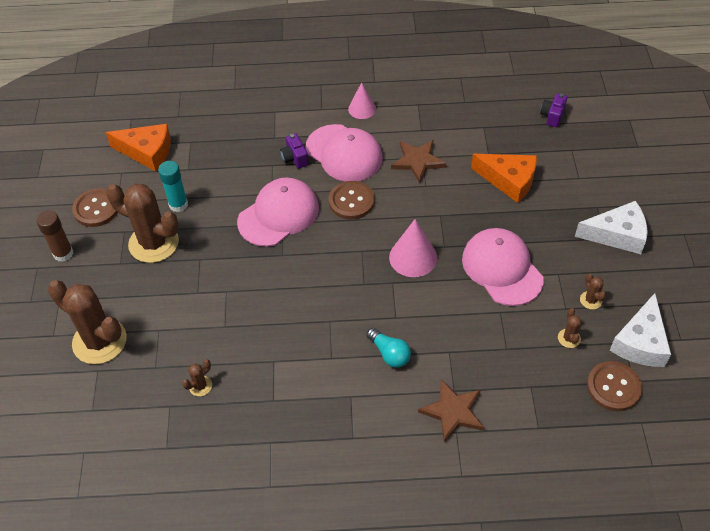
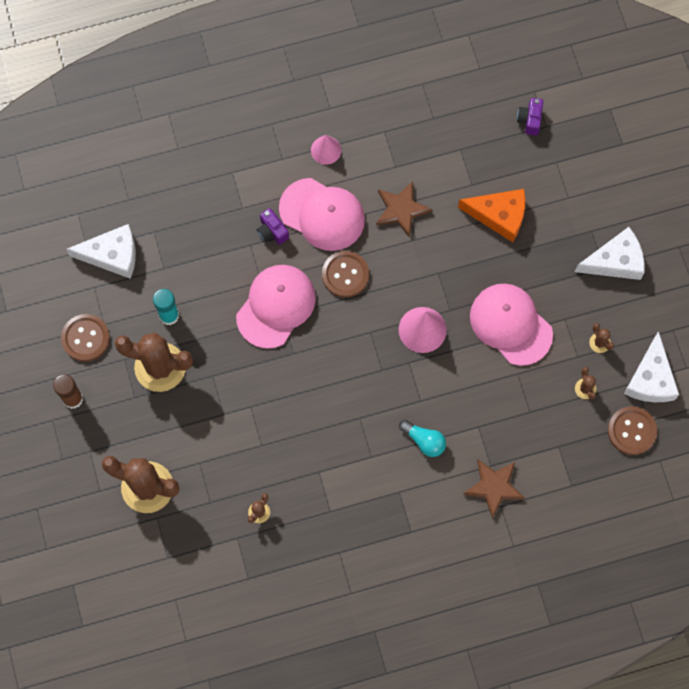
camera: 15 degrees left, 20 degrees up
orange cheese [105,124,171,172] -> white cheese [66,224,136,279]

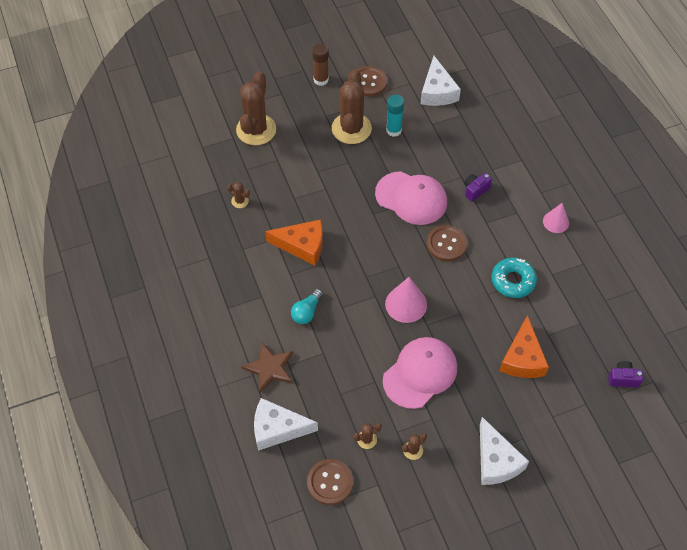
camera: 85 degrees right, 15 degrees down
pink cap [279,178,365,251] -> none
brown star [376,181,432,238] -> turquoise donut [491,258,537,298]
white cheese [624,331,679,402] -> white cheese moved to [254,398,318,451]
none -> orange cheese [265,219,323,266]

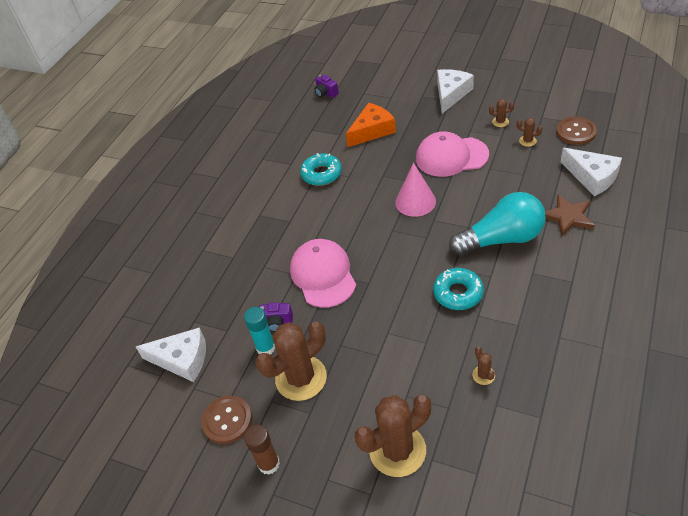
camera: 130 degrees left, 10 degrees down
orange cheese [265,219,323,266] -> turquoise donut [433,268,484,310]
turquoise light bulb [291,289,323,324] -> turquoise light bulb [449,192,546,256], size x2.08
white cheese [421,56,461,106] -> white cheese turned 60 degrees clockwise [136,327,206,382]
brown button [427,225,467,262] -> none
purple camera [464,173,492,202] -> purple camera moved to [259,302,293,332]
pink cone [543,203,569,233] -> none

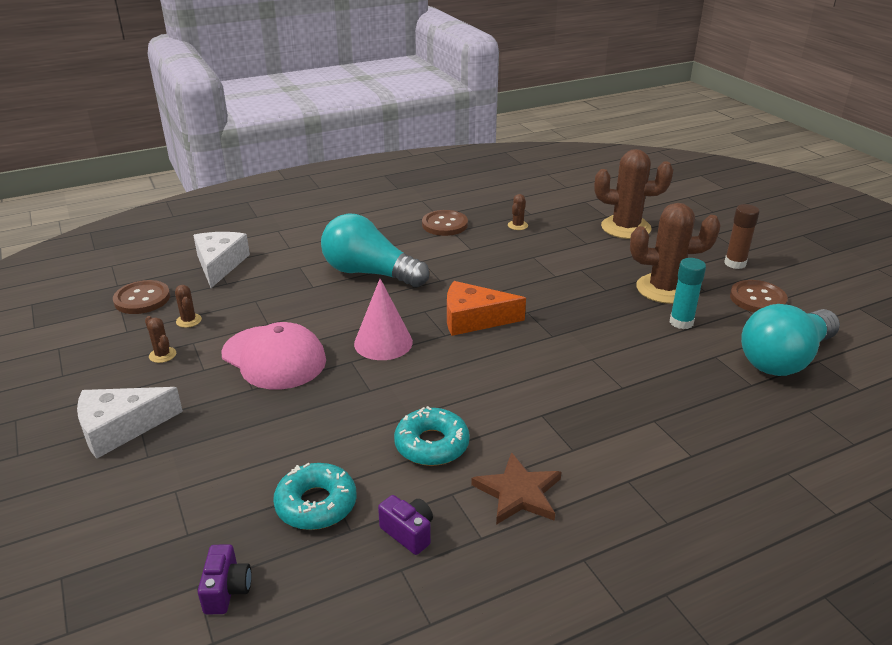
camera: 145 degrees left, 15 degrees down
white cheese [136,327,206,382] -> turquoise light bulb [741,304,840,376]
purple camera [259,302,293,332] -> purple camera moved to [378,495,433,555]
pink cap [290,239,356,308] -> none
orange cheese [346,103,396,147] -> orange cheese moved to [447,281,526,336]
turquoise donut [433,268,484,310] -> turquoise donut moved to [273,463,357,530]
brown star [545,195,595,236] -> brown star moved to [471,452,561,525]
none -> brown button [422,210,468,236]

